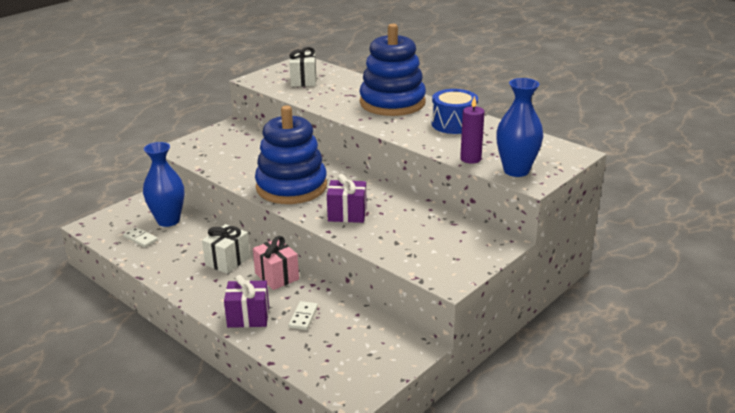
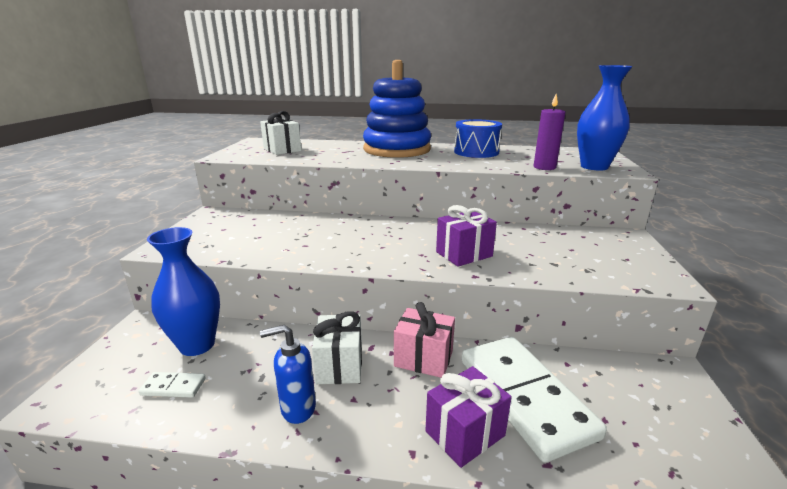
camera: 35 degrees left, 5 degrees down
blue stacking toy [255,106,327,204] -> none
white domino [289,301,318,330] -> white domino [462,337,607,463], size x2.47
none -> blue soap dispenser [260,325,316,424]

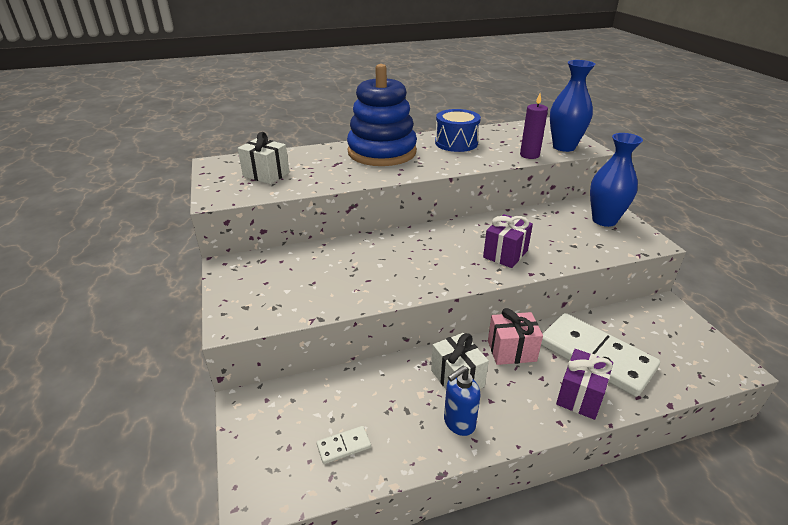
camera: 25 degrees left, 10 degrees up
blue vase [147,227,220,356] -> blue vase moved to [590,133,643,227]

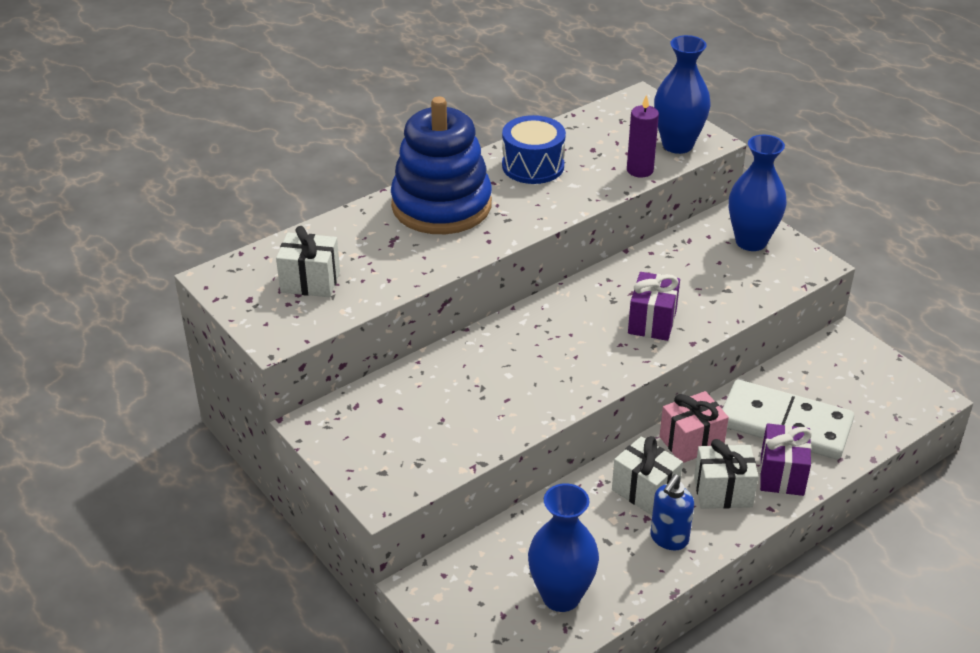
camera: 20 degrees left, 5 degrees up
white domino [317,426,371,464] -> blue vase [528,483,599,612]
none -> white gift [694,439,759,509]

